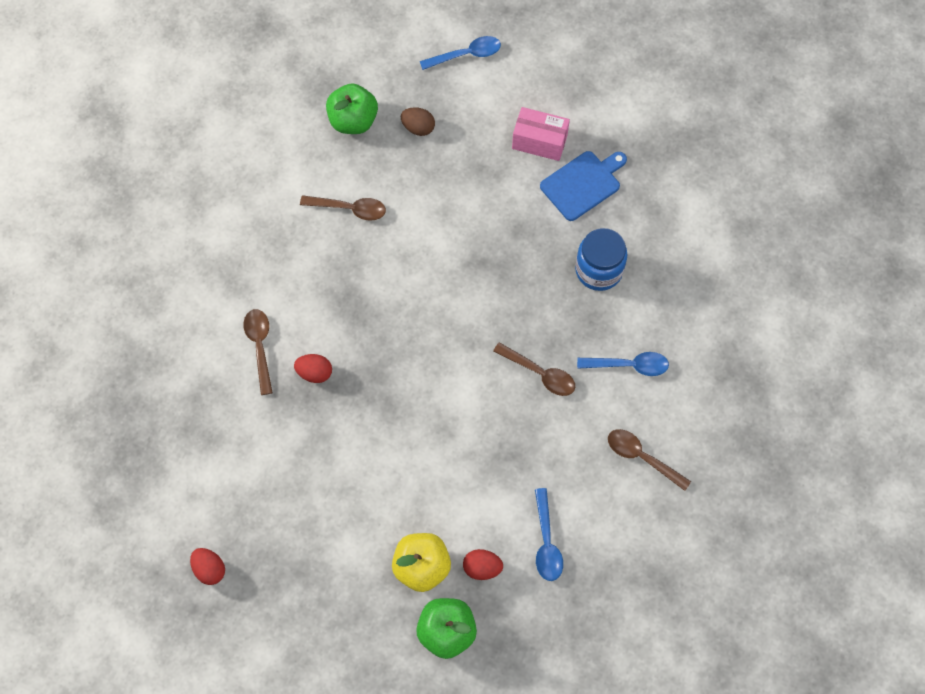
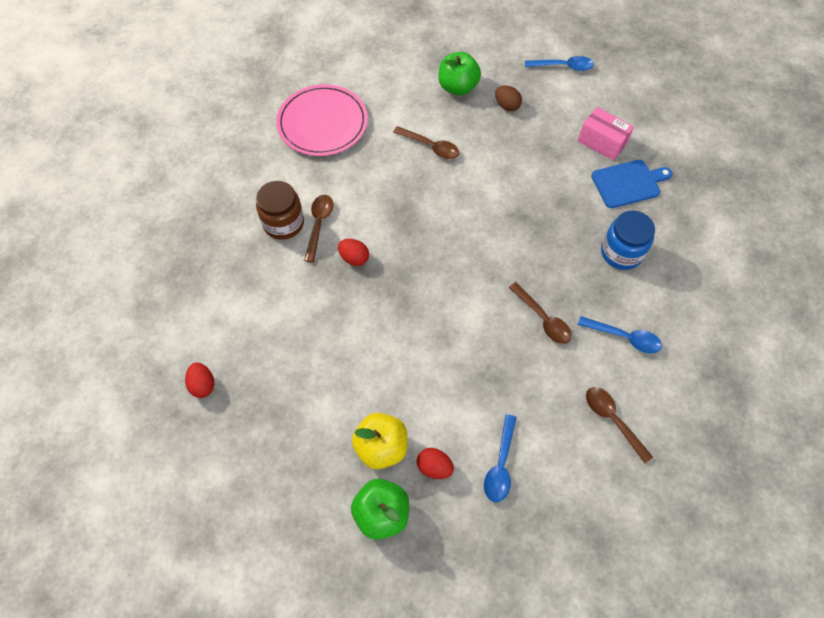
camera: 20 degrees right, 5 degrees down
none -> brown jar [256,181,304,240]
none -> pink plate [276,84,368,156]

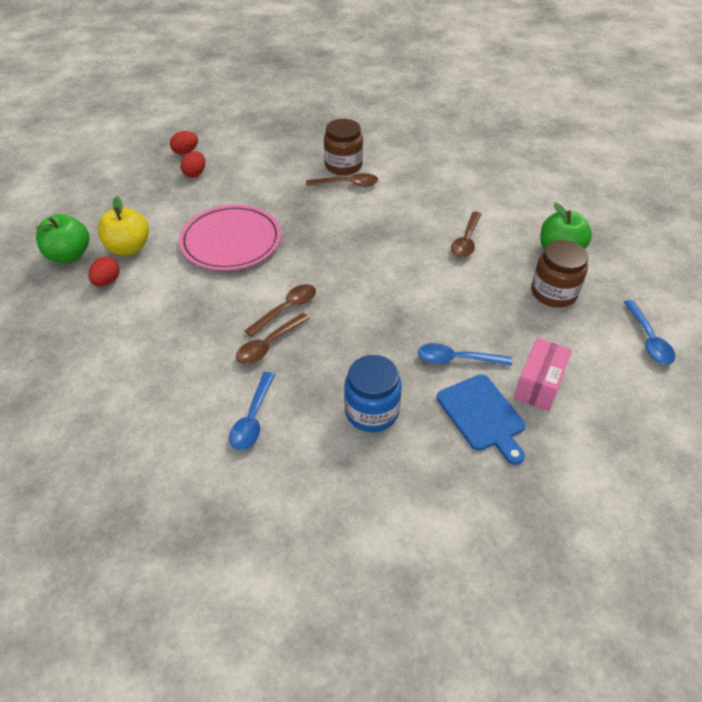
camera: 80 degrees right, 15 degrees down
pink plate [276,84,368,156] -> pink plate moved to [179,205,281,271]
red egg [338,239,369,266] -> red egg moved to [181,151,205,178]
blue spoon [484,414,517,502] -> blue spoon moved to [418,343,512,366]
brown egg [495,85,522,111] -> brown jar [531,240,588,307]
brown spoon [586,387,653,463] -> brown spoon moved to [244,284,316,337]

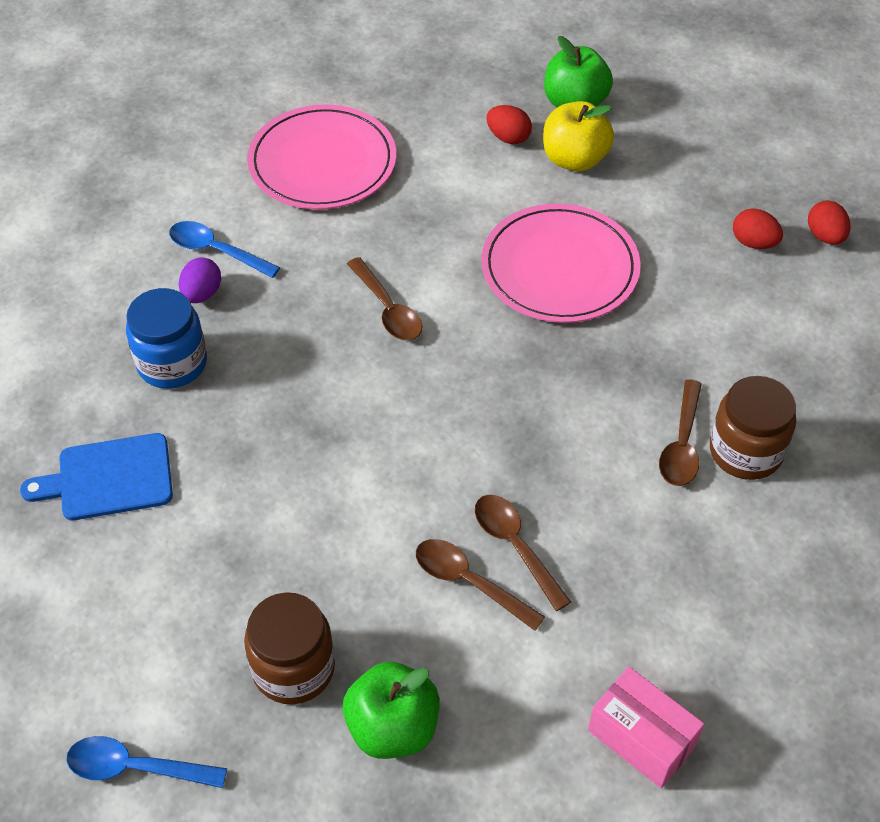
camera: 105 degrees right, 5 degrees up
brown spoon [236,313,310,364] -> brown spoon moved to [475,495,571,611]
blue spoon [418,343,512,366] -> none
pink box [514,338,572,411] -> pink box moved to [588,667,704,788]
none -> purple egg [179,257,221,303]
none -> pink plate [247,105,396,209]

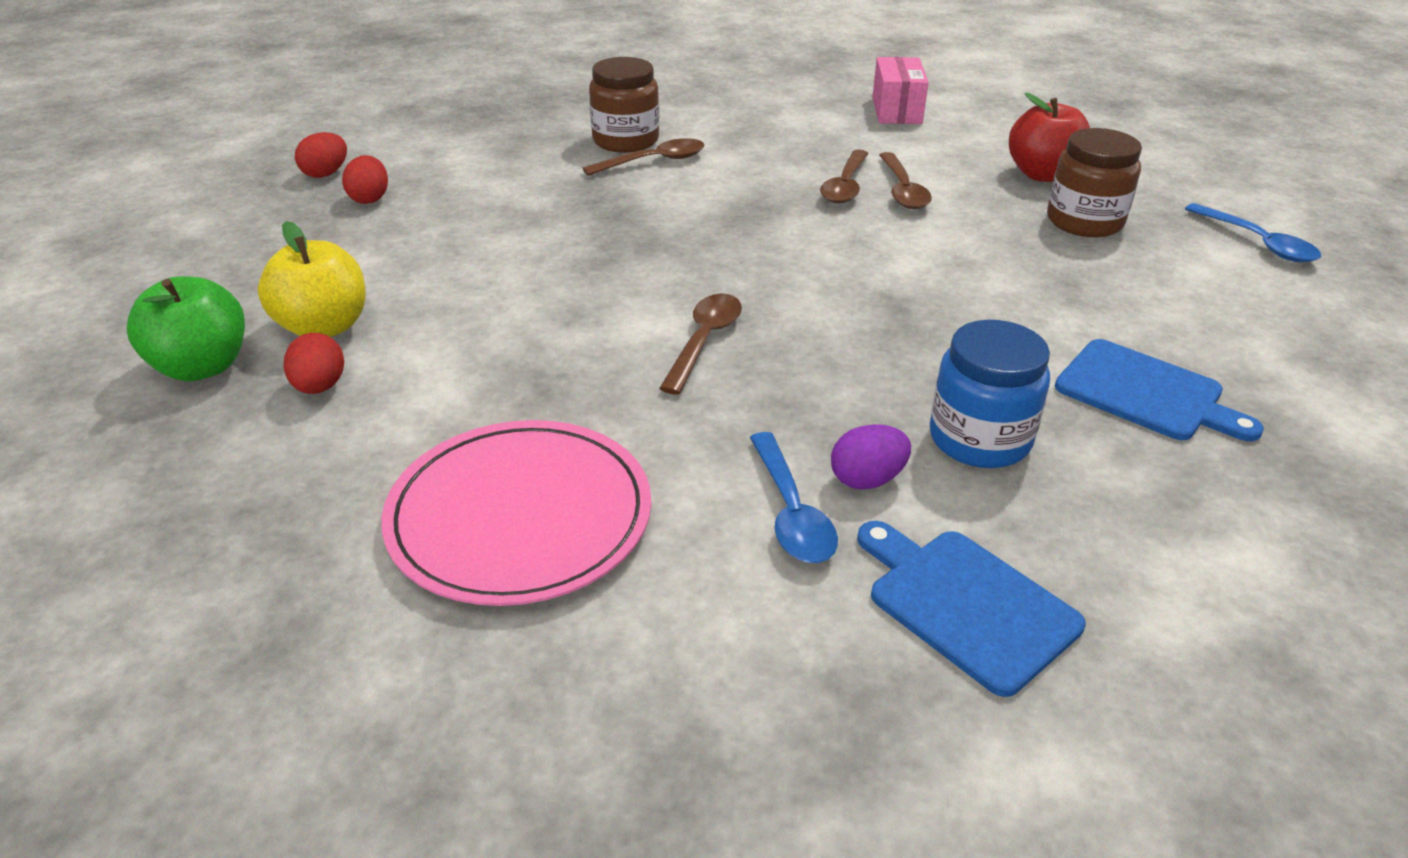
camera: 130 degrees left, 15 degrees down
green apple [343,661,440,759] -> red apple [1009,93,1090,182]
pink plate [481,204,641,323] -> none
none -> blue cutting board [857,521,1086,697]

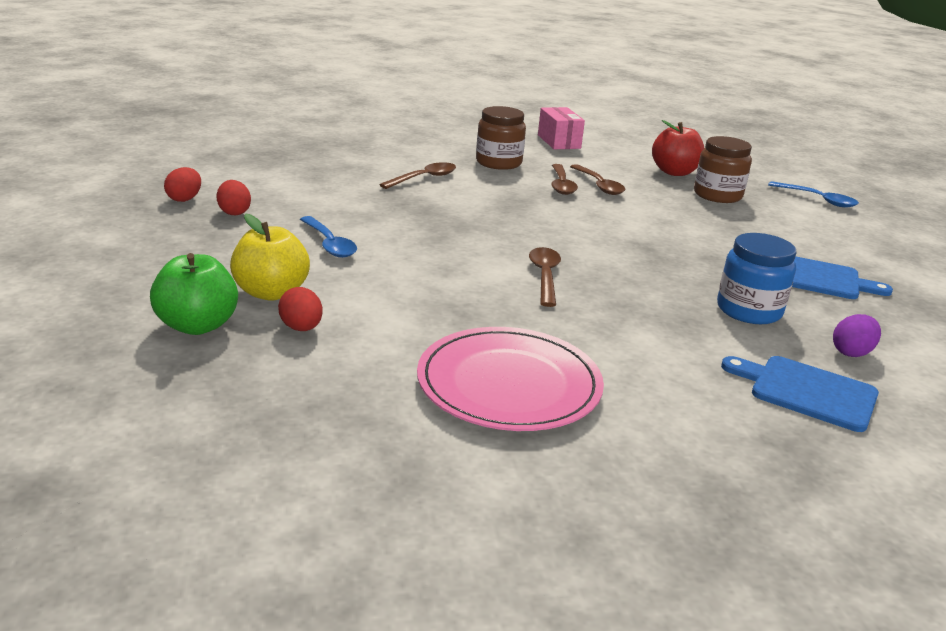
camera: 20 degrees left, 10 degrees down
brown jar [589,57,659,153] -> brown jar moved to [476,106,526,170]
blue spoon [750,432,838,563] -> blue spoon moved to [300,216,357,258]
purple egg [831,424,911,489] -> purple egg moved to [833,314,881,357]

